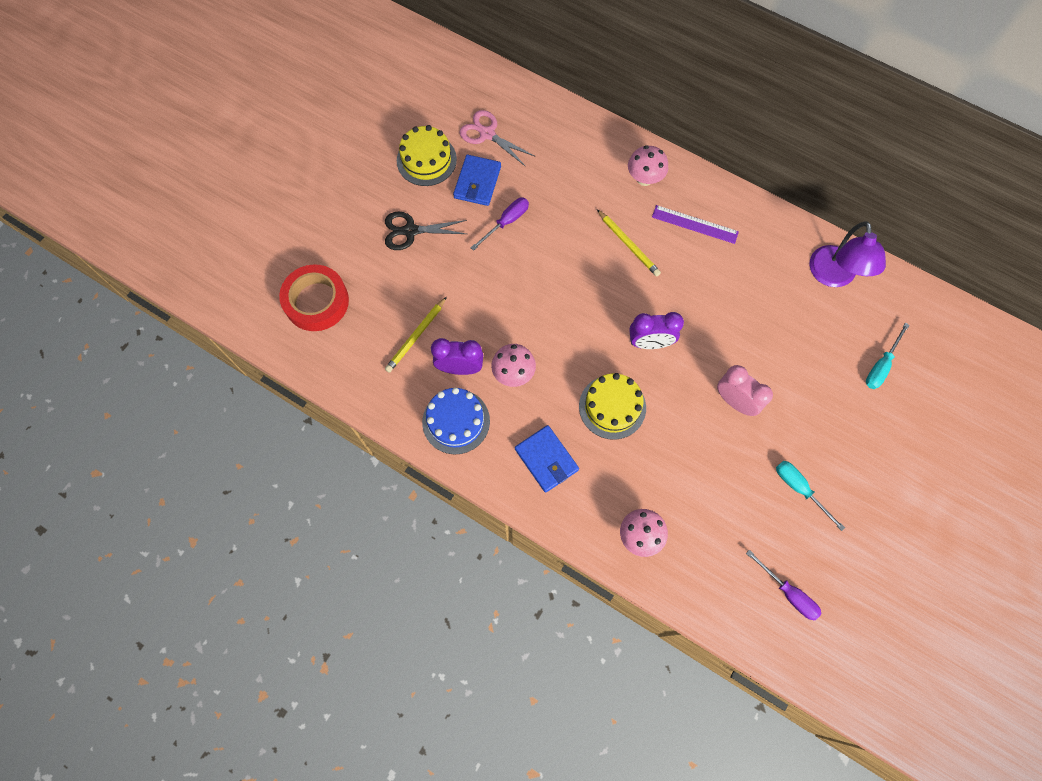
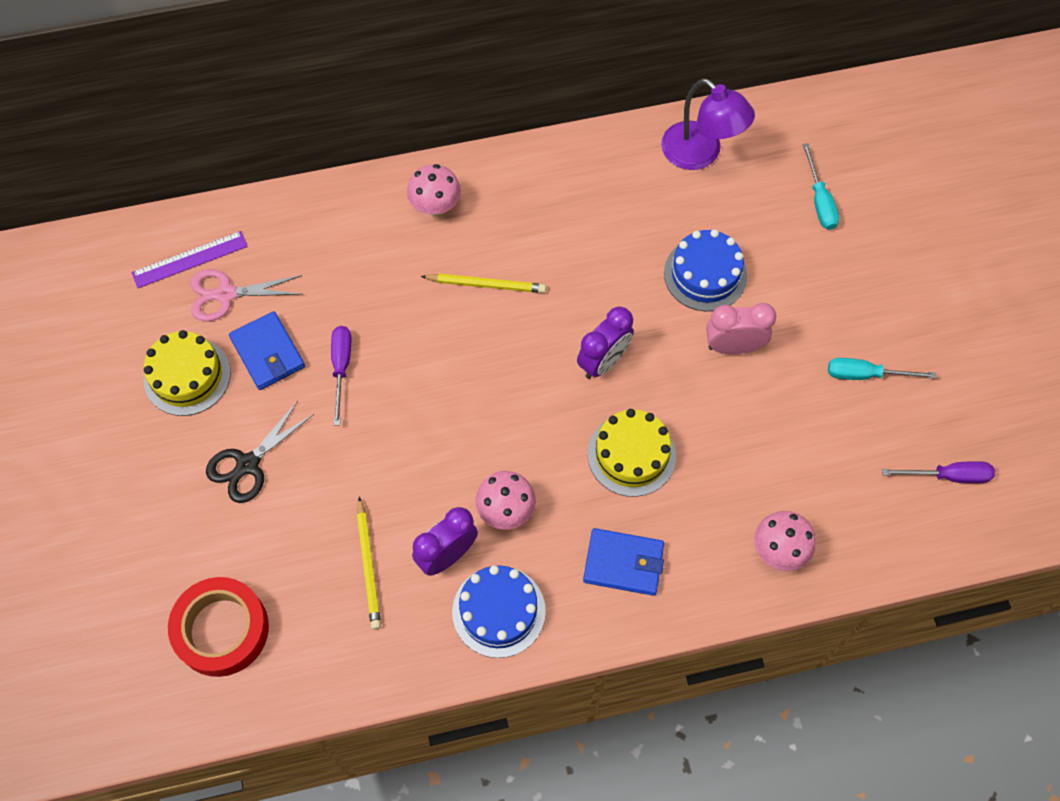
camera: 45 degrees left, 5 degrees down
purple ruler [652,205,739,244] -> purple ruler moved to [132,231,248,288]
none -> blue cake [664,229,747,311]

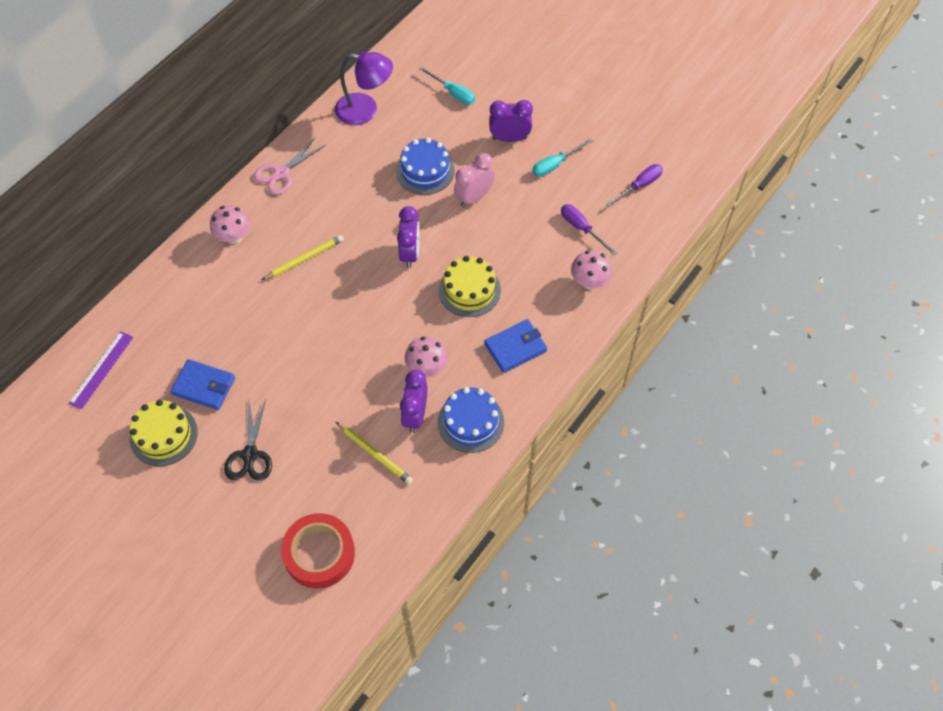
camera: 40 degrees left, 5 degrees down
pink scissors [191,269,302,322] -> pink scissors moved to [254,138,326,195]
purple screwdriver [331,326,351,426] -> purple screwdriver moved to [561,204,617,255]
none -> purple clock [489,100,533,142]

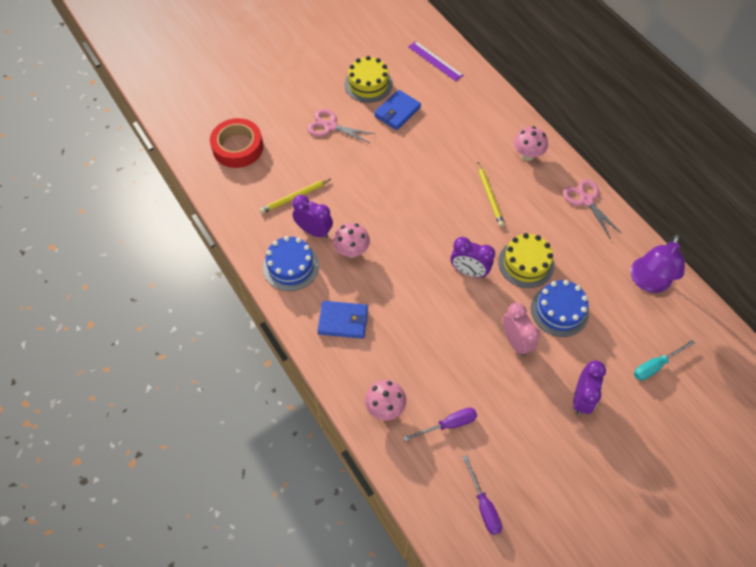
camera: 110 degrees right, 0 degrees up
black scissors [224,399,272,481] -> pink scissors [307,109,375,143]
yellow cake [438,256,501,317] -> yellow cake moved to [498,233,554,288]
blue wallet [484,319,547,373] -> blue wallet turned 75 degrees counterclockwise [318,301,368,339]
turquoise screwdriver [532,139,593,177] -> none

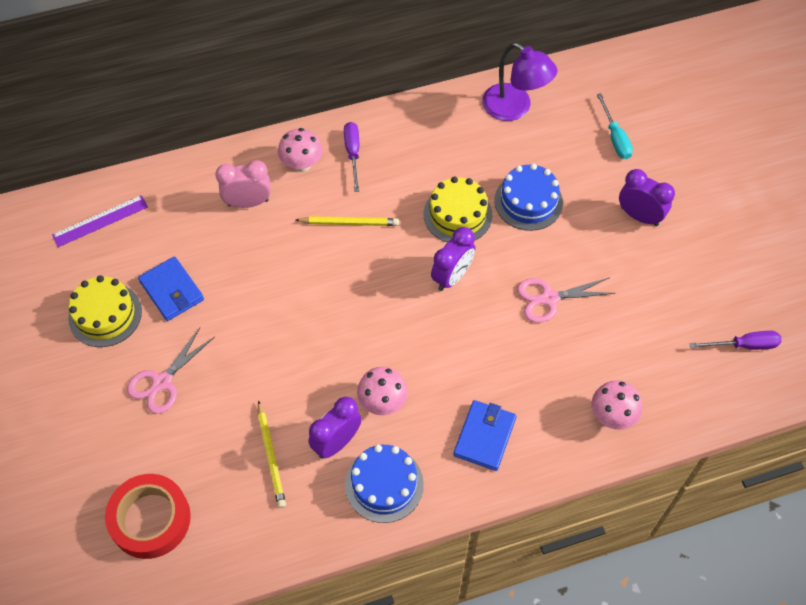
camera: 75 degrees left, 0 degrees up
purple screwdriver [403,407,477,441] -> purple screwdriver moved to [344,122,359,192]
pink clock [503,303,540,357] -> pink clock moved to [215,160,271,208]
pink scissors [563,179,622,239] -> pink scissors moved to [517,277,616,323]

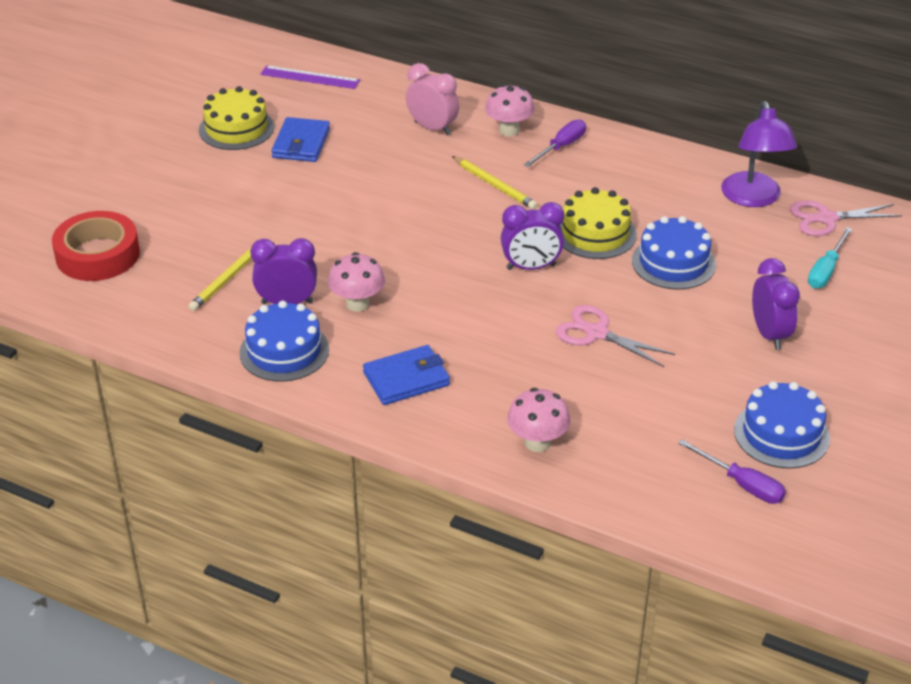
camera: 45 degrees right, 20 degrees down
pink scissors [127,328,215,414] -> pink scissors moved to [790,200,902,236]
none -> blue cake [734,381,830,469]

